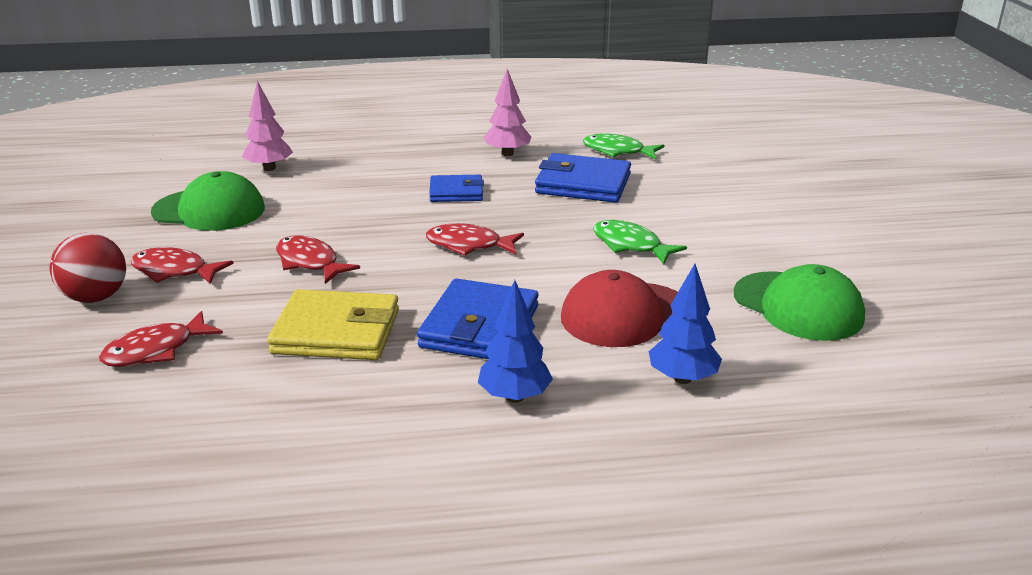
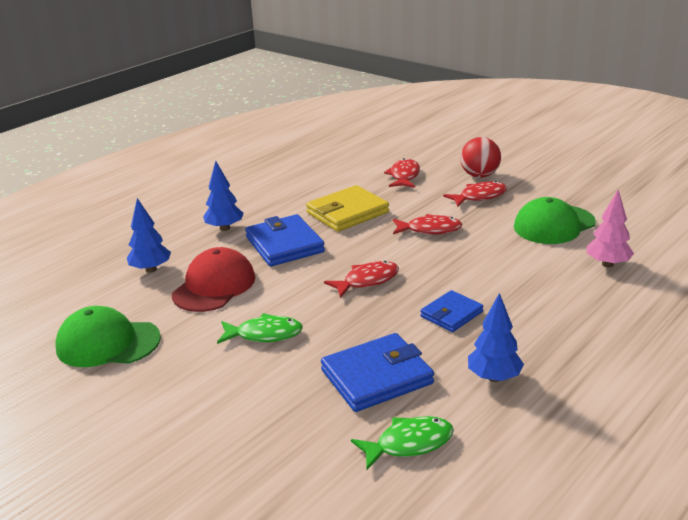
camera: 140 degrees right, 0 degrees up
pink tree [483,69,531,156] -> blue tree [468,293,524,382]

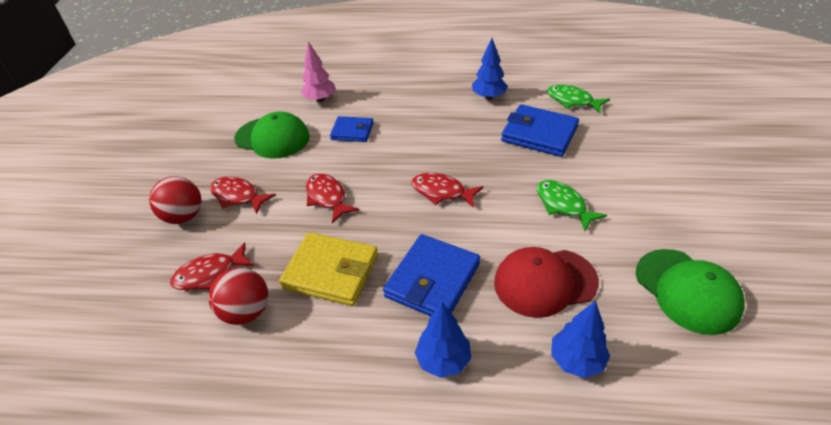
camera: 125 degrees left, 15 degrees up
blue wallet [420,290,484,332] -> blue wallet moved to [330,116,374,142]
none -> red ball [208,267,268,325]

